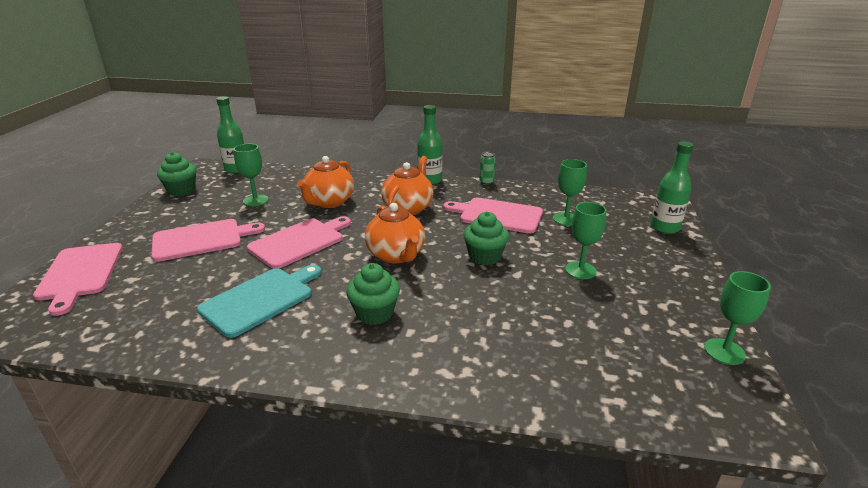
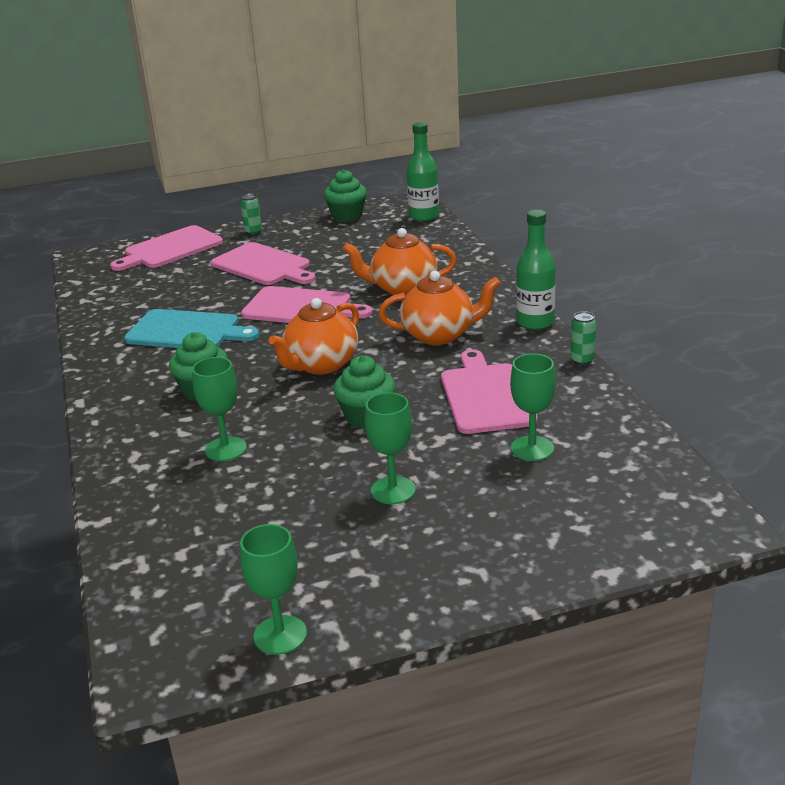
camera: 65 degrees right, 0 degrees up
green goblet [234,144,269,206] -> green goblet moved to [192,357,247,461]
green bottle [651,141,694,234] -> none
none -> green can [240,193,262,235]

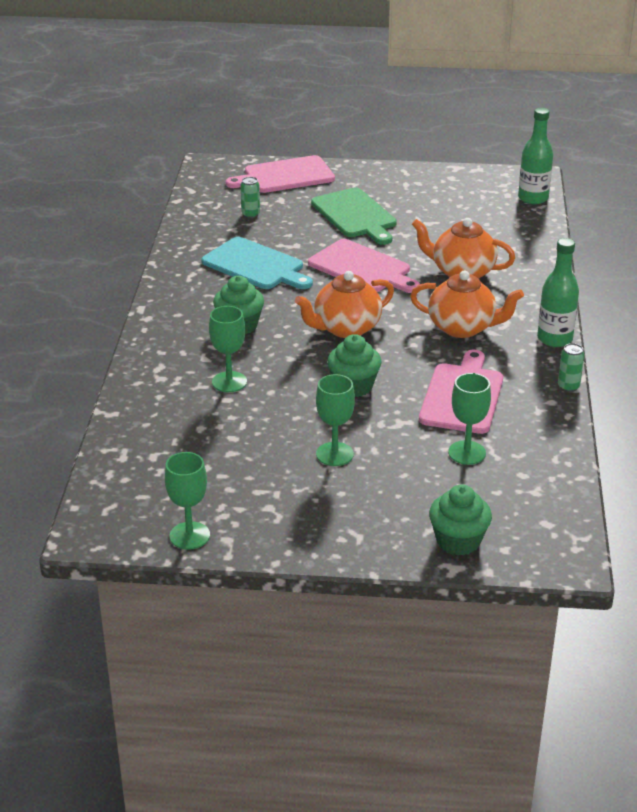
camera: 20 degrees right, 5 degrees up
pink cutting board [211,242,315,285] -> green cutting board [311,188,397,245]
green can [240,193,262,235] -> green can moved to [241,177,260,218]
green cupcake [324,169,367,222] -> green cupcake moved to [429,485,492,556]

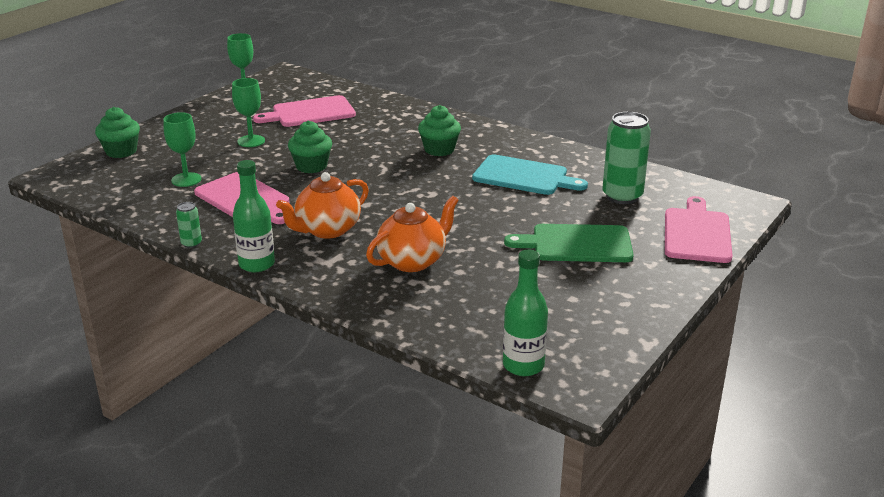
camera: 120 degrees right, 5 degrees down
turquoise cutting board [201,237,313,289] -> turquoise cutting board turned 135 degrees counterclockwise [472,154,588,195]
green goblet [209,306,247,392] -> none
green can [241,177,260,218] -> green can [602,112,651,204], size x2.12
orange teapot [295,271,394,338] -> none
pink cutting board [308,239,420,293] -> pink cutting board moved to [253,95,356,127]

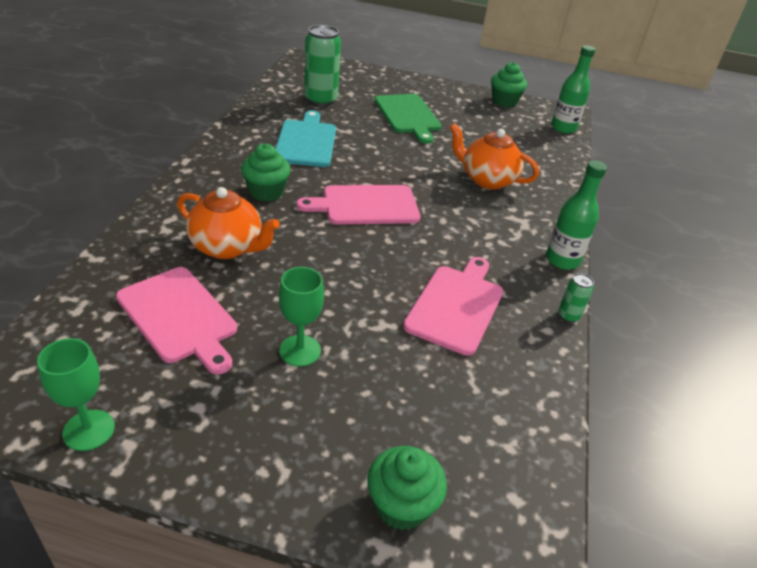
camera: 115 degrees left, 10 degrees up
green goblet [163,112,202,187] -> none
orange teapot [276,172,369,239] -> orange teapot moved to [177,187,280,259]
green cupcake [288,121,332,173] -> green cupcake moved to [491,62,527,107]
pink cutting board [665,196,733,263] -> pink cutting board moved to [296,185,420,225]

